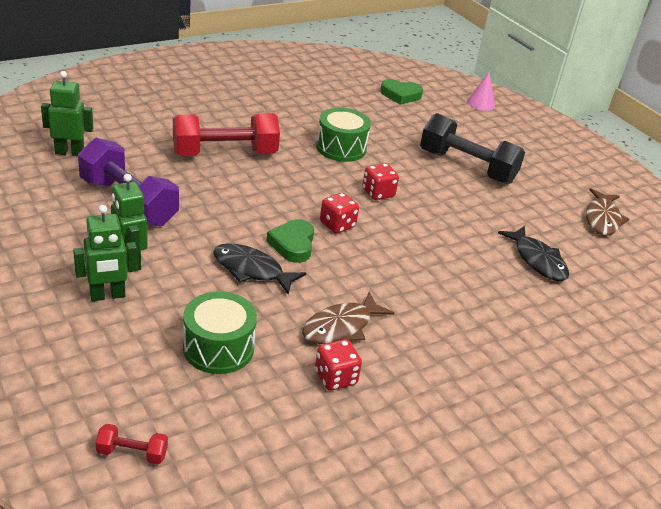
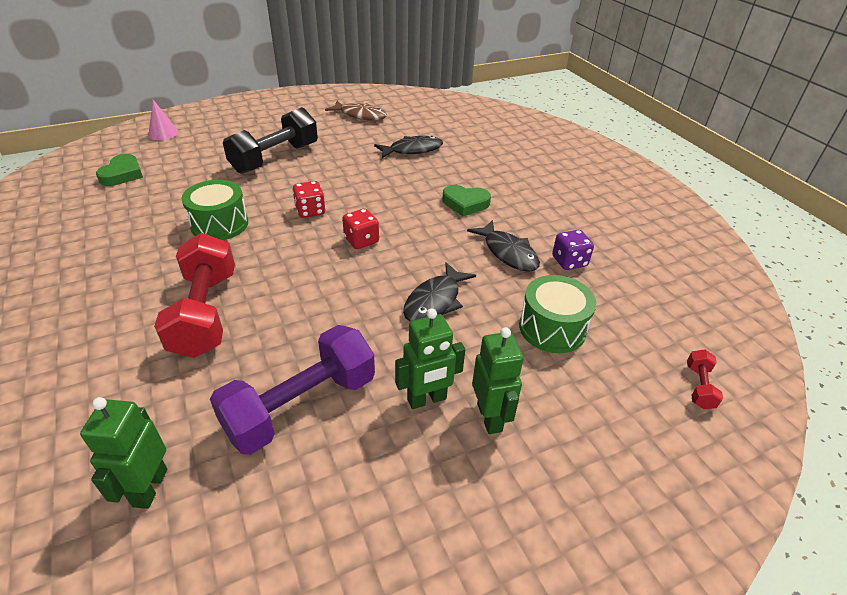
camera: 80 degrees left, 5 degrees up
green heart [267,219,314,263] -> green heart moved to [442,185,491,216]
brown fish [302,292,394,344] -> black fish [467,220,540,272]
red dice [315,339,362,391] -> purple dice [552,230,594,270]

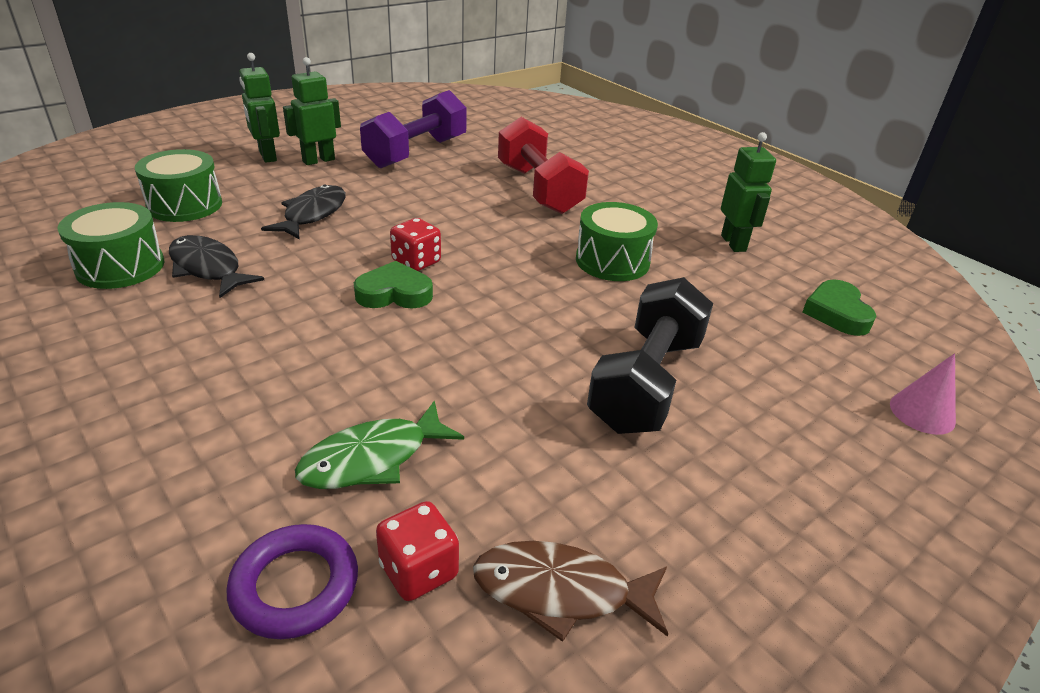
camera: 165 degrees right, 5 degrees down
green robot [80,397,167,509] -> green robot moved to [721,132,776,252]
red dice [292,181,326,218] -> red dice moved to [376,501,459,601]
black fish [374,136,443,158] -> green fish [295,401,464,489]
green heart [442,185,491,216] -> green heart moved to [354,261,433,308]
purple dice [552,230,594,270] -> green drum [57,202,164,289]
red dumbbell [687,349,723,409] -> none
none -> purple ring [226,524,358,639]

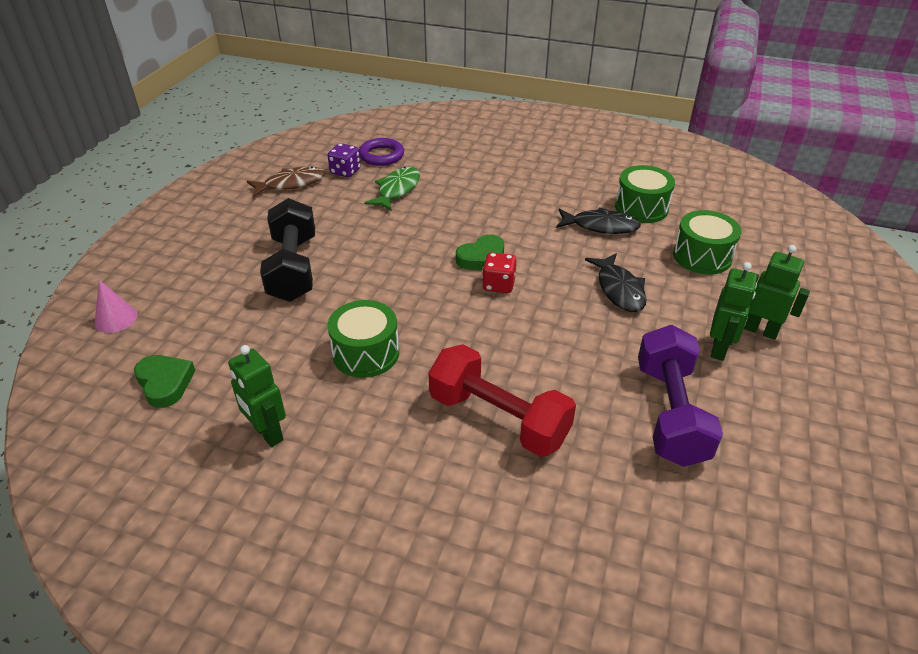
camera: 150 degrees right, 5 degrees up
red dice [376,501,459,601] -> purple dice [327,143,360,178]

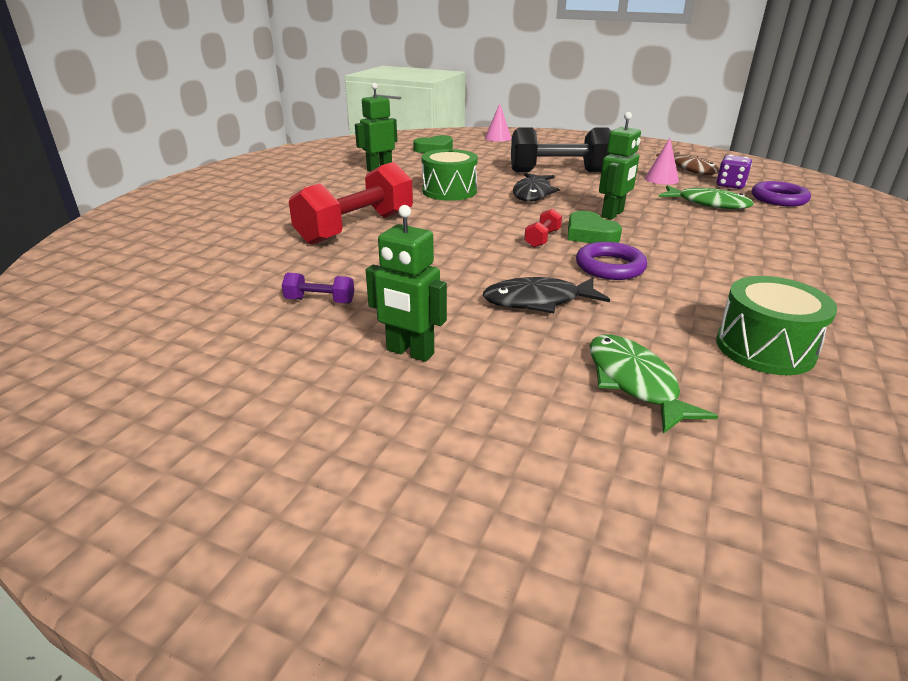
camera: 95 degrees right, 10 degrees down
red dice [482,252,517,293] -> red dumbbell [524,209,562,247]
black fish [556,207,641,234] -> black fish moved to [513,173,560,202]
purple dumbbell [638,325,723,467] -> purple dumbbell [282,272,354,303], size x0.42
green drum [673,210,741,274] -> green fish [590,334,718,434]
green robot [744,245,810,340] -> green robot moved to [599,112,641,220]
none -> purple ring [576,242,647,280]
none -> pink cone [645,138,679,185]

